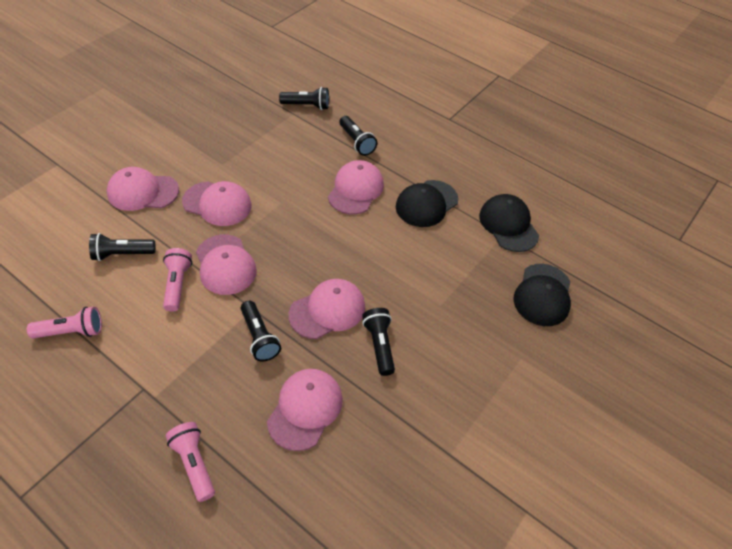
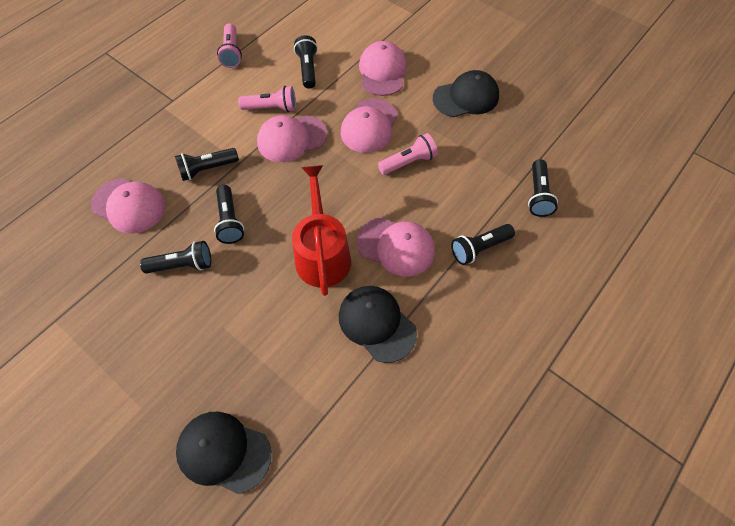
camera: 95 degrees right, 10 degrees up
pink flashlight [166,422,215,502] -> pink flashlight moved to [378,133,438,175]
pink cap [288,279,365,339] -> black flashlight [214,185,244,244]
black cap [479,194,539,252] -> black cap moved to [433,70,499,117]
none -> red watering can [292,165,351,296]

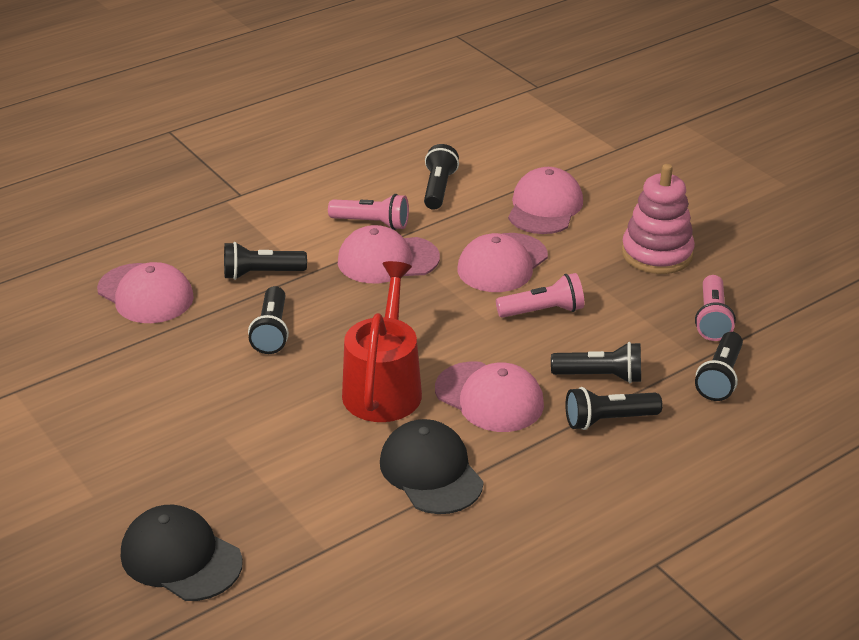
camera: 15 degrees right, 25 degrees down
black flashlight [140,241,211,274] -> black flashlight moved to [551,342,641,383]
pink flashlight [217,23,242,68] -> pink flashlight moved to [695,275,736,341]
black cap [433,70,499,117] -> pink stacking toy [621,164,695,274]

